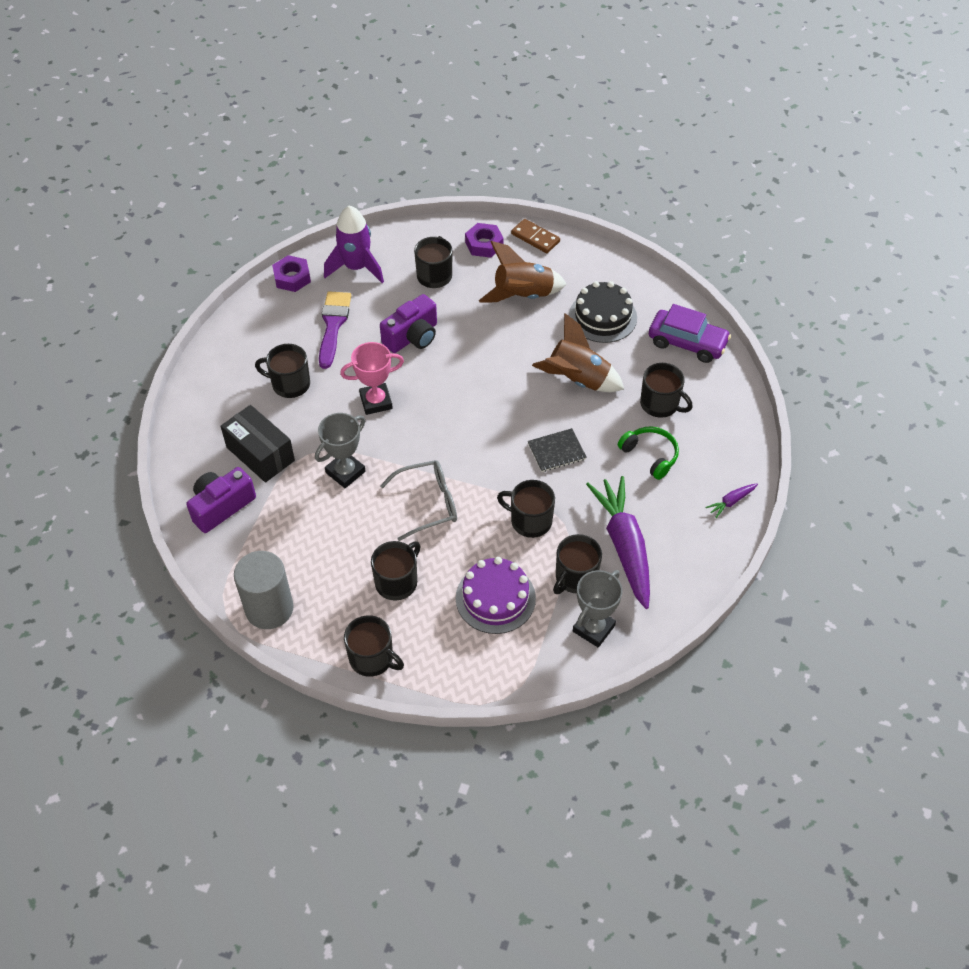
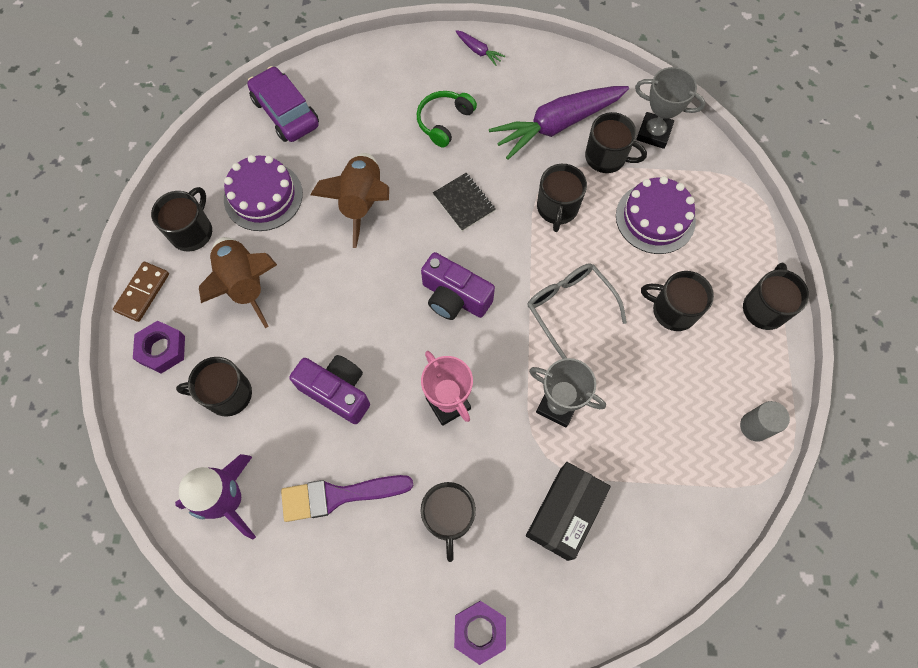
camera: 105 degrees left, 15 degrees up
purple camera [186,467,256,533] -> purple camera moved to [421,252,495,320]
grey cylinder [234,551,294,629] -> grey cylinder [740,401,790,442], size x0.57
purple nut [272,255,311,292] -> purple nut moved to [454,601,506,665]
black cake [569,281,637,343] -> purple cake [224,155,303,231]
black mug [640,363,693,418] -> black mug moved to [151,187,212,252]
purple car [649,304,731,363] -> purple car turned 45 degrees counterclockwise [247,66,319,142]

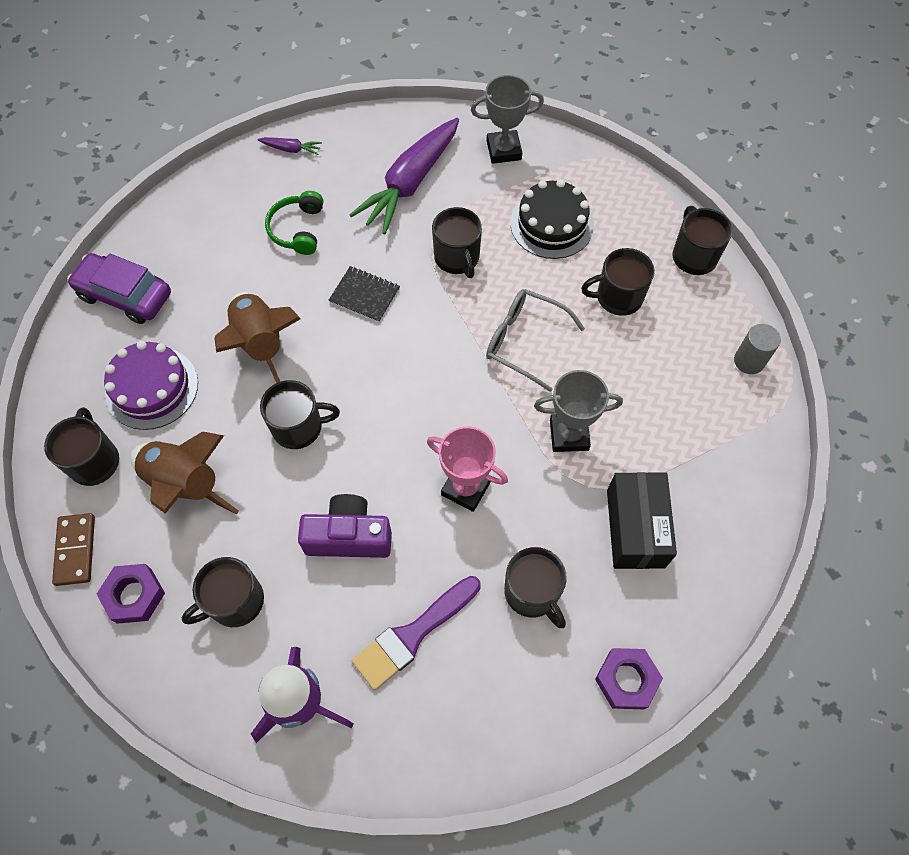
camera: 30 degrees left, 5 degrees down
purple camera [421,252,495,320] -> none
black mug [585,112,647,173] -> black mug moved to [260,380,340,449]
purple cake [616,176,696,254] -> black cake [510,179,594,259]

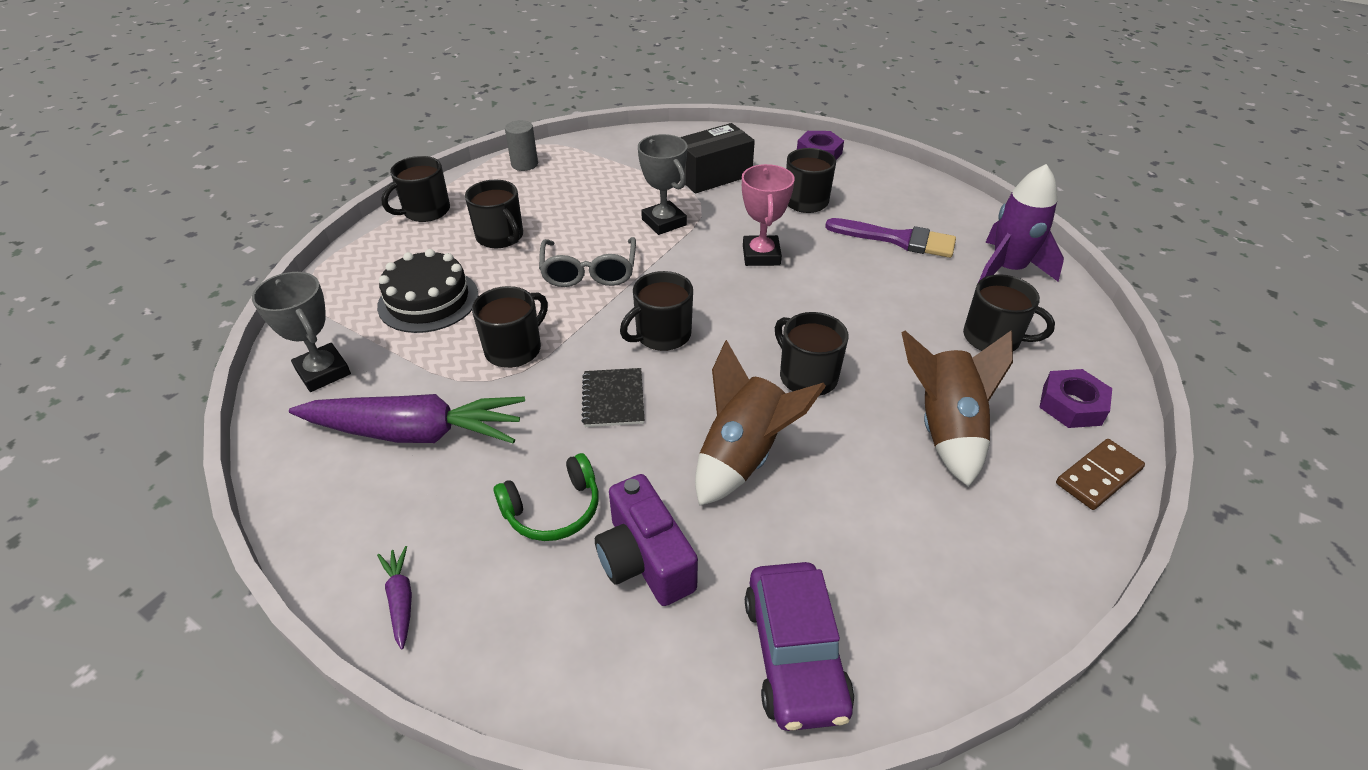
camera: 120 degrees left, 20 degrees down
black mug [44,407,119,486] -> black mug moved to [620,271,693,351]
purple cake [104,341,198,430] -> none
purple camera [298,494,392,558] -> purple camera moved to [595,474,698,606]

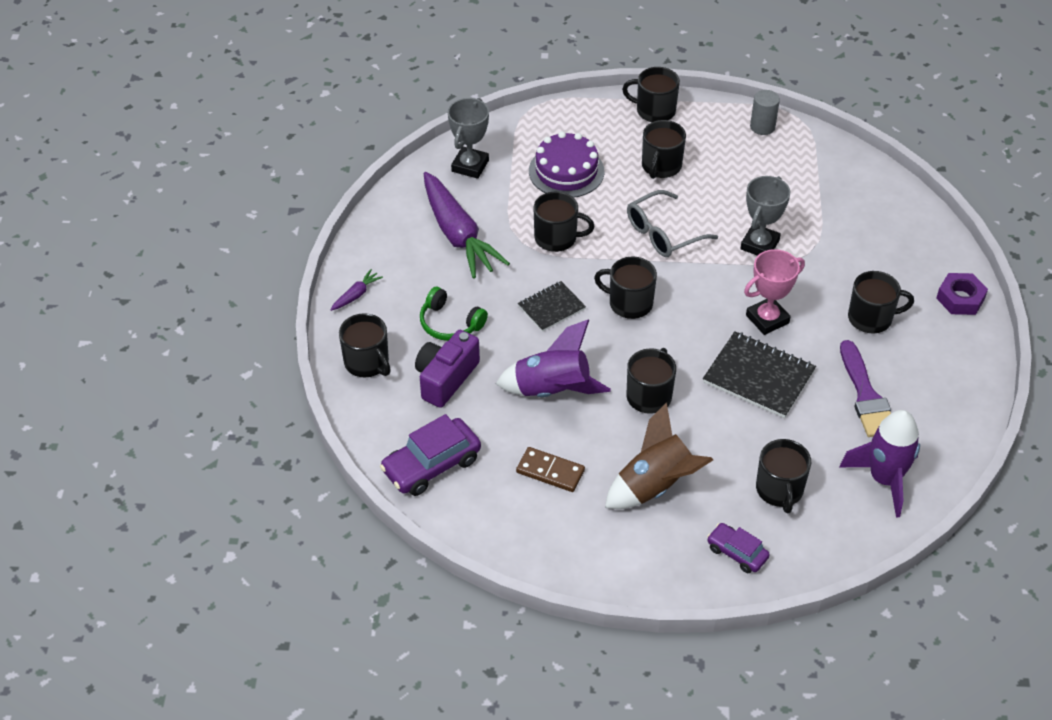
camera: 60 degrees right, 5 degrees up
black cake [377,249,478,333] -> purple cake [529,131,604,198]
black box [680,123,755,193] -> none
brown rocket [695,340,826,506] -> purple rocket [496,320,611,397]
purple nut [1039,369,1112,428] -> purple car [707,523,770,573]
brown domino [1056,439,1145,510] -> brown domino moved to [516,447,585,492]
none -> black mug [339,313,391,377]
none -> black notebook [703,331,816,418]

